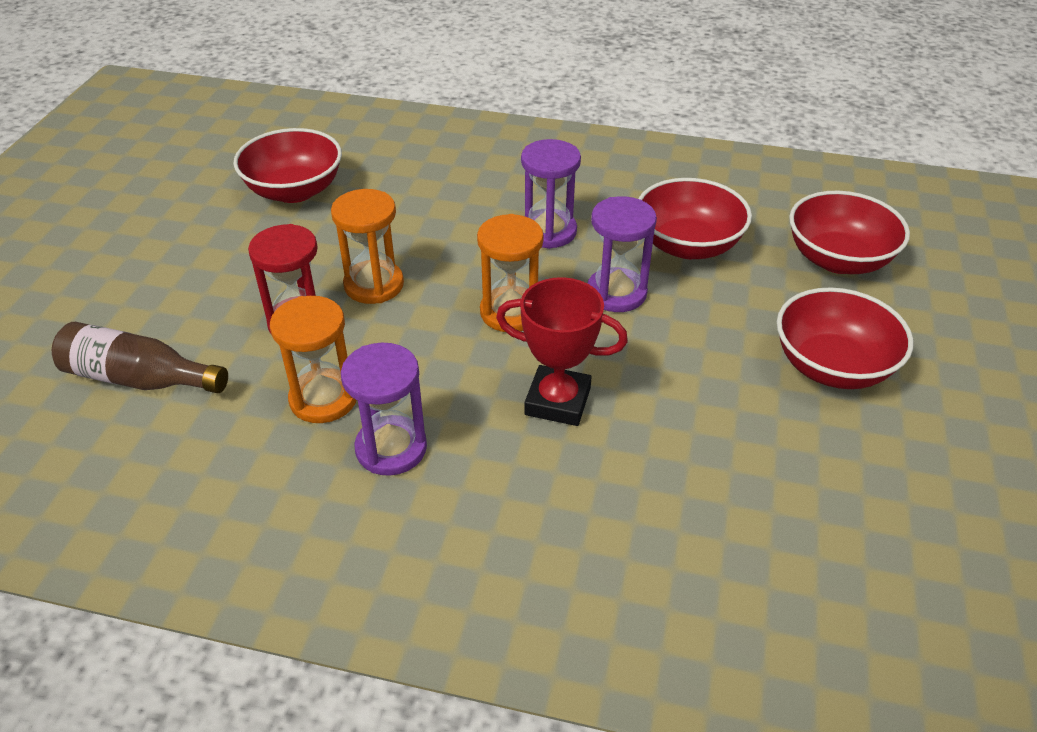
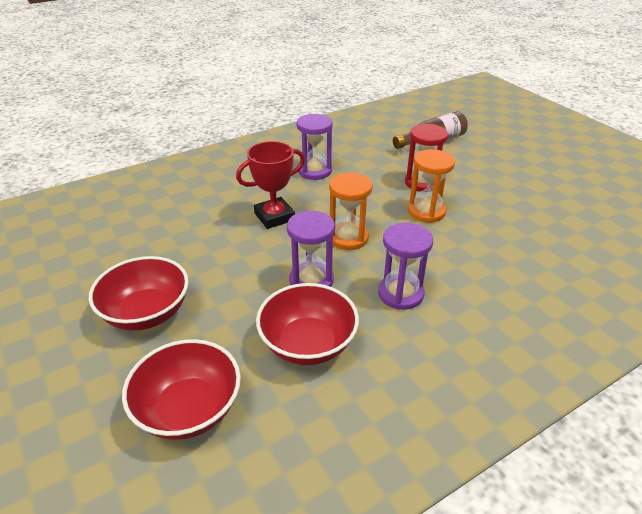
camera: 135 degrees right, 5 degrees down
red bowl [233,128,342,203] -> none
orange hourglass [270,296,356,423] -> none

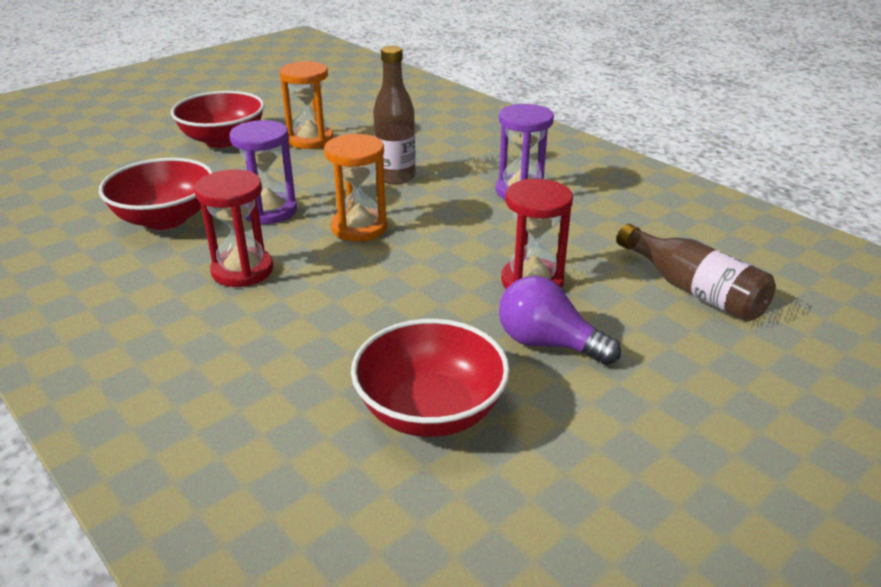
camera: 80 degrees right, 5 degrees down
red bowl [122,339,241,440] -> red bowl moved to [351,319,510,437]
red trophy [236,141,305,229] -> brown bottle [373,46,416,185]
purple hourglass [378,223,433,310] -> red hourglass [194,170,273,287]
orange hourglass [408,149,455,223] -> orange hourglass moved to [279,61,333,149]
none -> purple light bulb [499,276,621,365]

